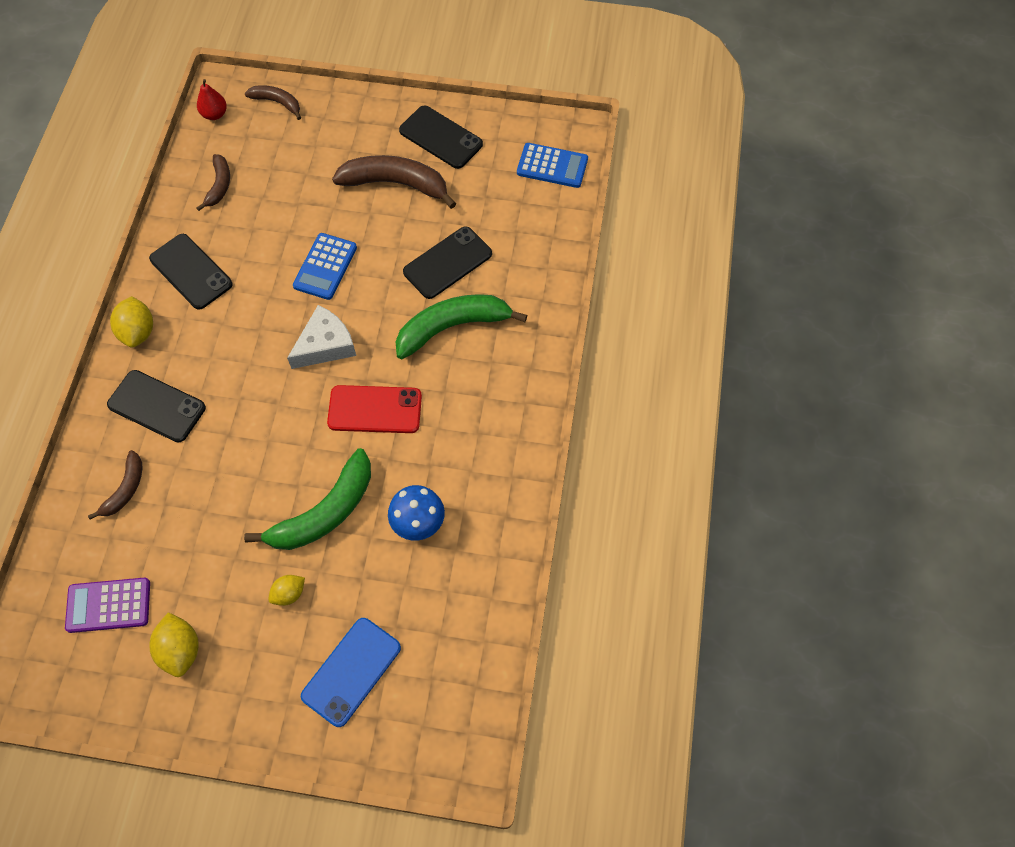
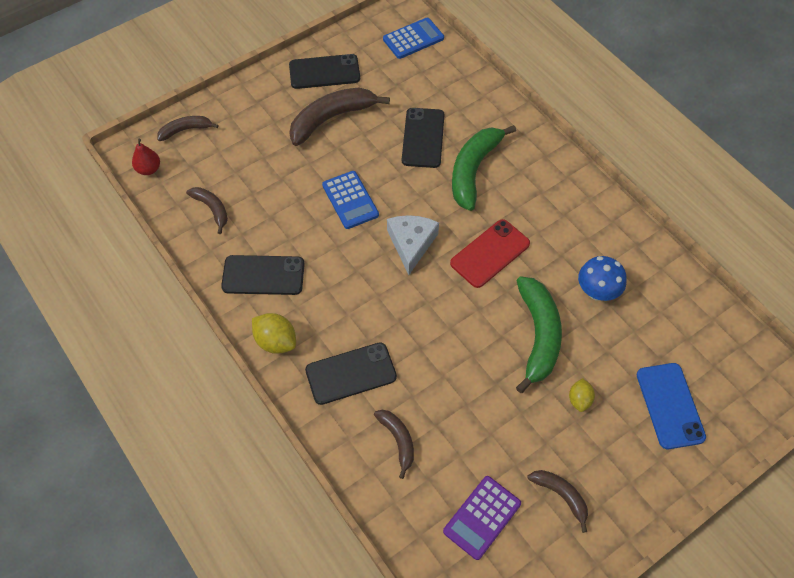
camera: 45 degrees left, 5 degrees down
yellow lemon [149,612,199,677] -> brown banana [528,470,588,533]

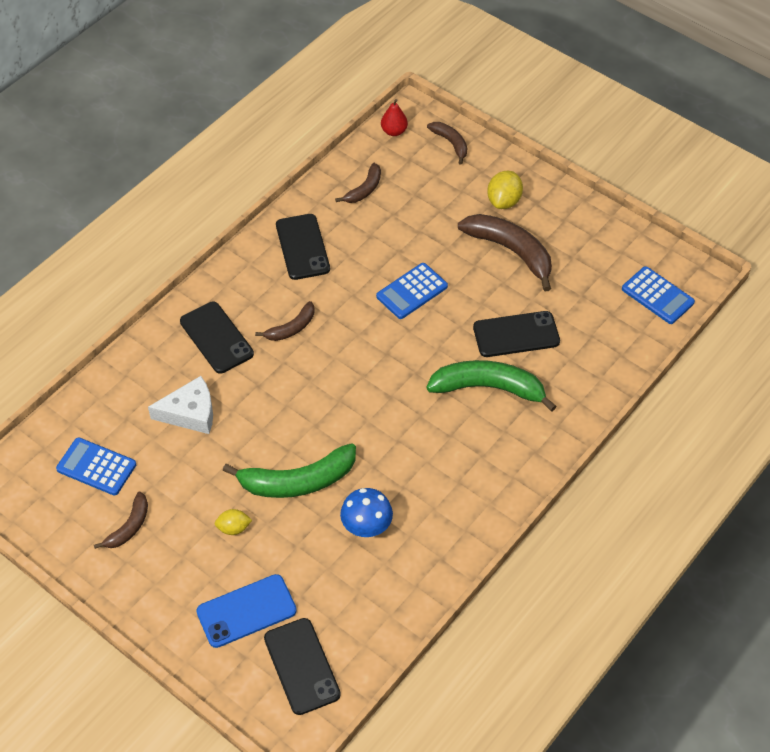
camera: 75 degrees right, 5 degrees down
yellow lemon [252,313,296,354] -> yellow lemon moved to [487,171,523,209]
black phone [289,54,360,89] -> black phone moved to [264,618,341,715]
brown banana [374,410,414,479] -> brown banana moved to [255,301,314,341]
white cheese [387,215,439,275] -> white cheese moved to [148,376,213,434]
purple calculator [443,476,521,560] -> blue calculator [56,437,136,496]
red phone [450,219,530,288] -> none

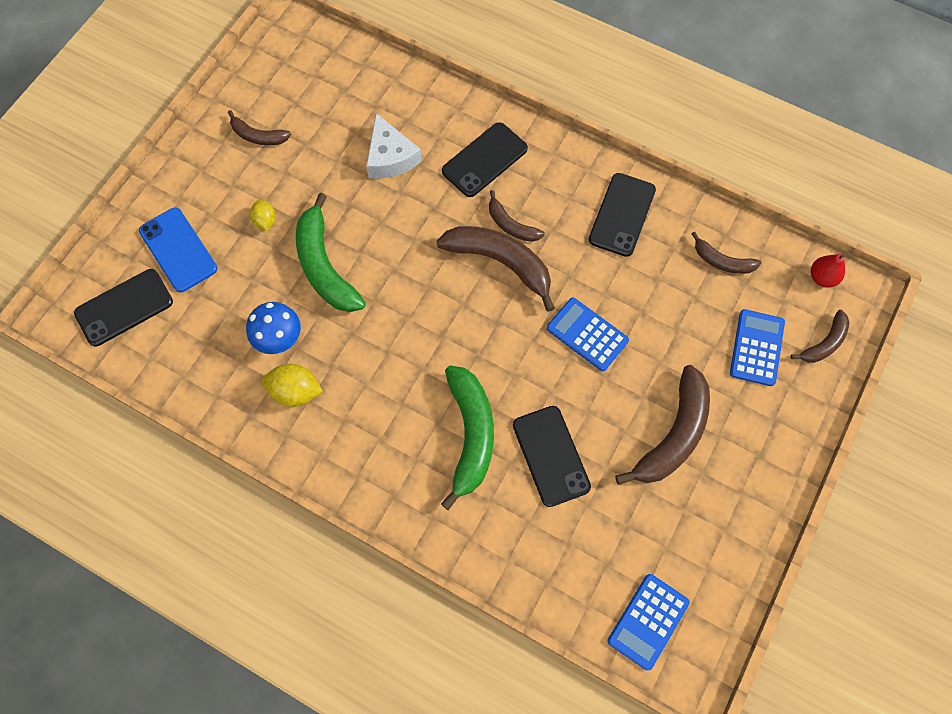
camera: 80 degrees right, 15 degrees up
blue calculator [56,437,136,496] -> blue calculator moved to [730,309,785,386]
black phone [276,214,330,280] -> black phone turned 45 degrees counterclockwise [589,173,656,257]
yellow lemon [487,171,523,209] -> yellow lemon moved to [262,364,323,407]
none -> brown banana [436,226,555,312]

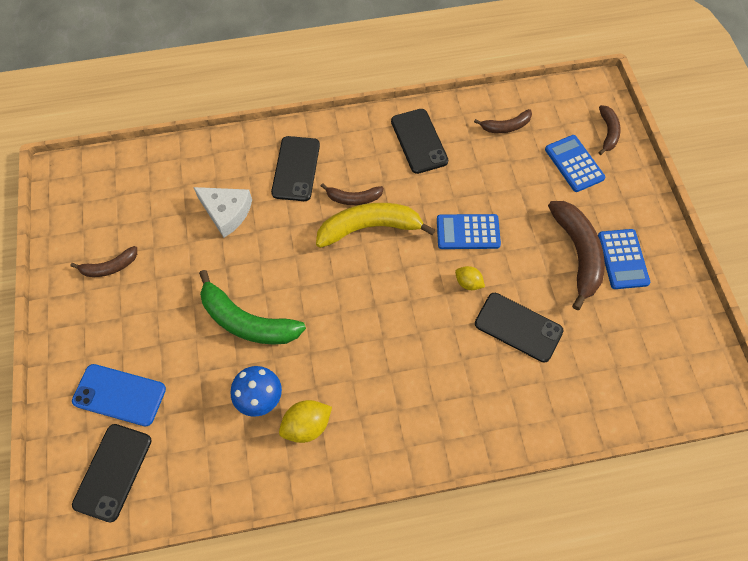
camera: 40 degrees left, 5 degrees down
yellow lemon [250,200,276,231] -> yellow lemon moved to [455,266,485,290]
brown banana [436,226,555,312] -> yellow banana [316,203,436,248]
green banana [441,365,494,510] -> none
blue calculator [607,574,690,671] -> blue calculator moved to [598,229,650,289]
red pear [811,254,845,288] -> none

